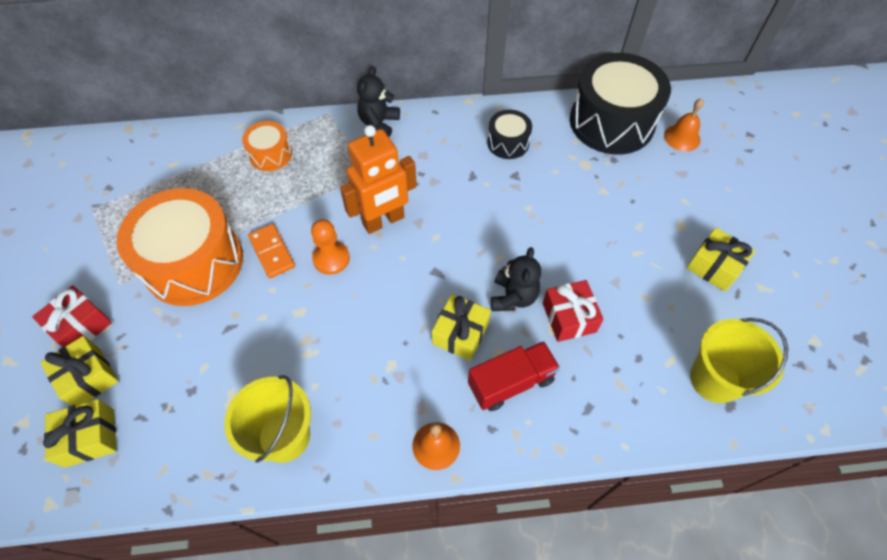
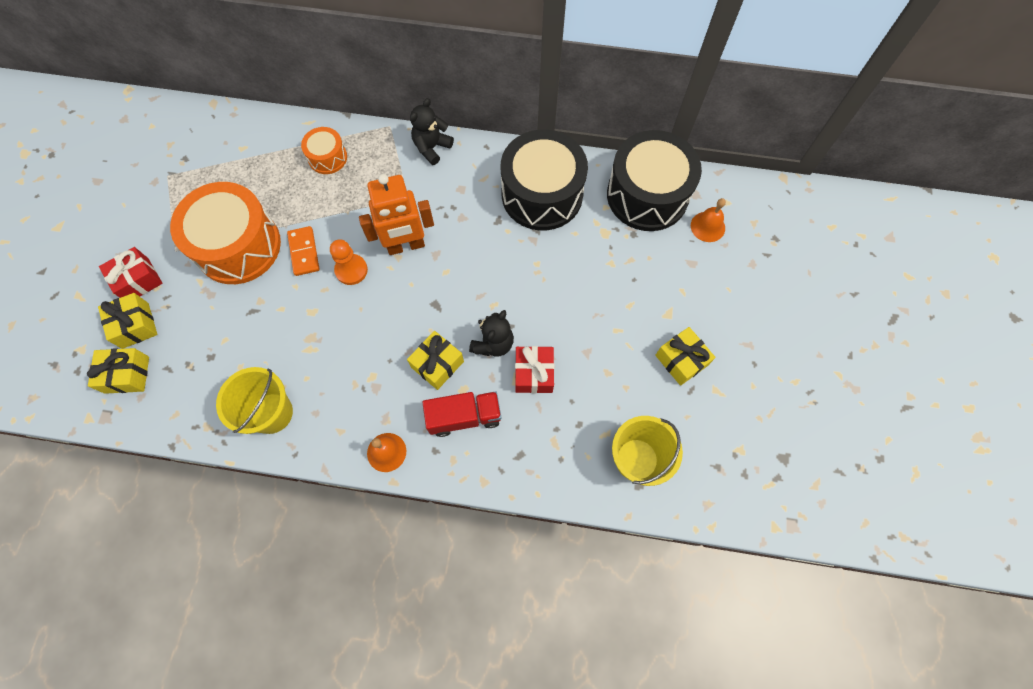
camera: 15 degrees right, 10 degrees up
black drum [487,110,532,159] -> black drum [501,129,588,230], size x2.06

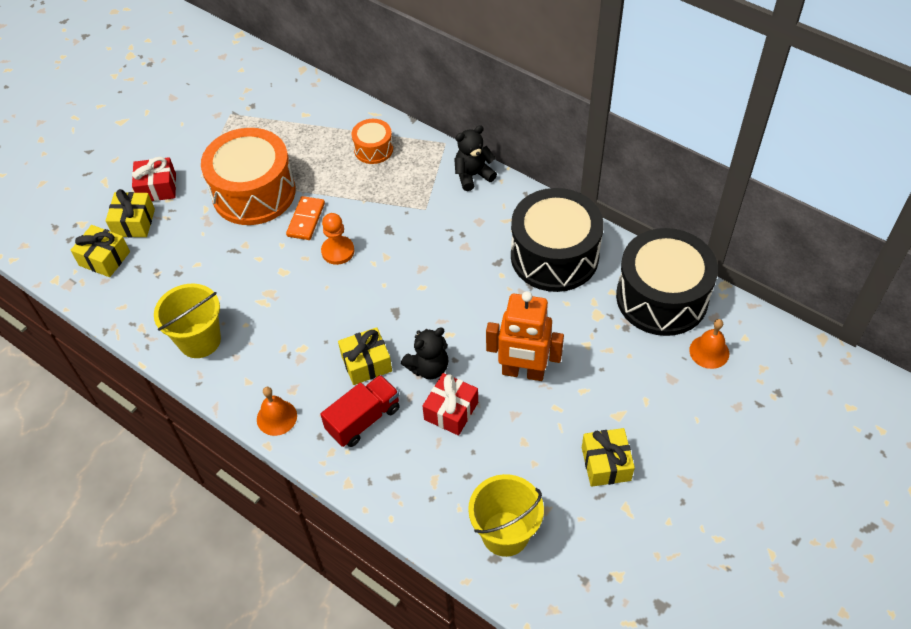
camera: 30 degrees right, 15 degrees down
orange robot [359,174,434,255] -> orange robot moved to [486,291,564,381]
red truck [422,392,501,437] -> red truck turned 60 degrees counterclockwise [320,375,400,447]

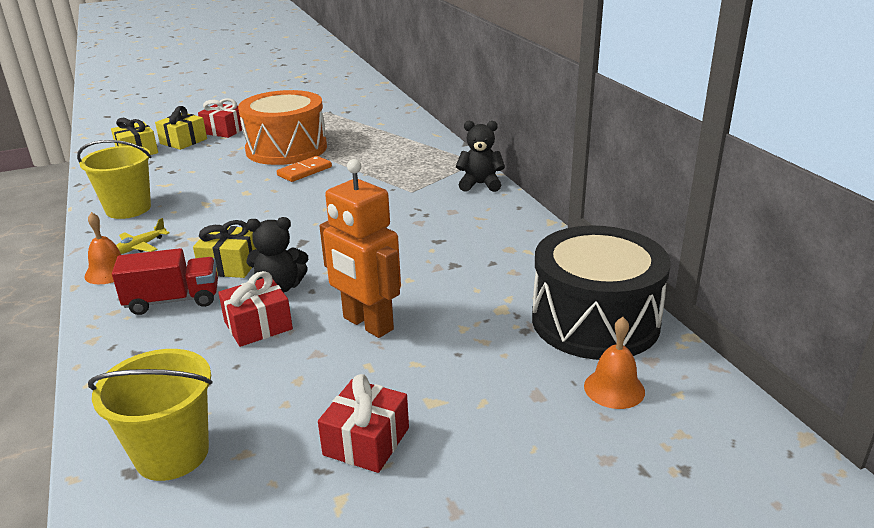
camera: 30 degrees right, 25 degrees down
orange pawn [321,213,354,265] -> none
orange drum [352,119,393,164] -> none
black drum [511,188,604,292] -> none
yellow gift [582,428,635,487] -> red gift [318,374,409,473]
none -> yellow plane [116,218,170,254]

